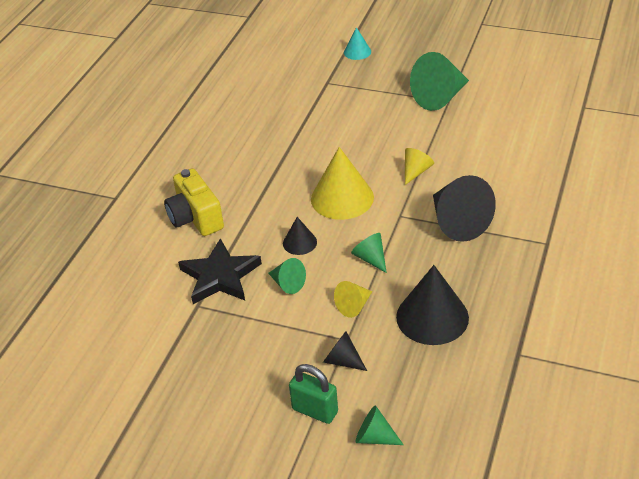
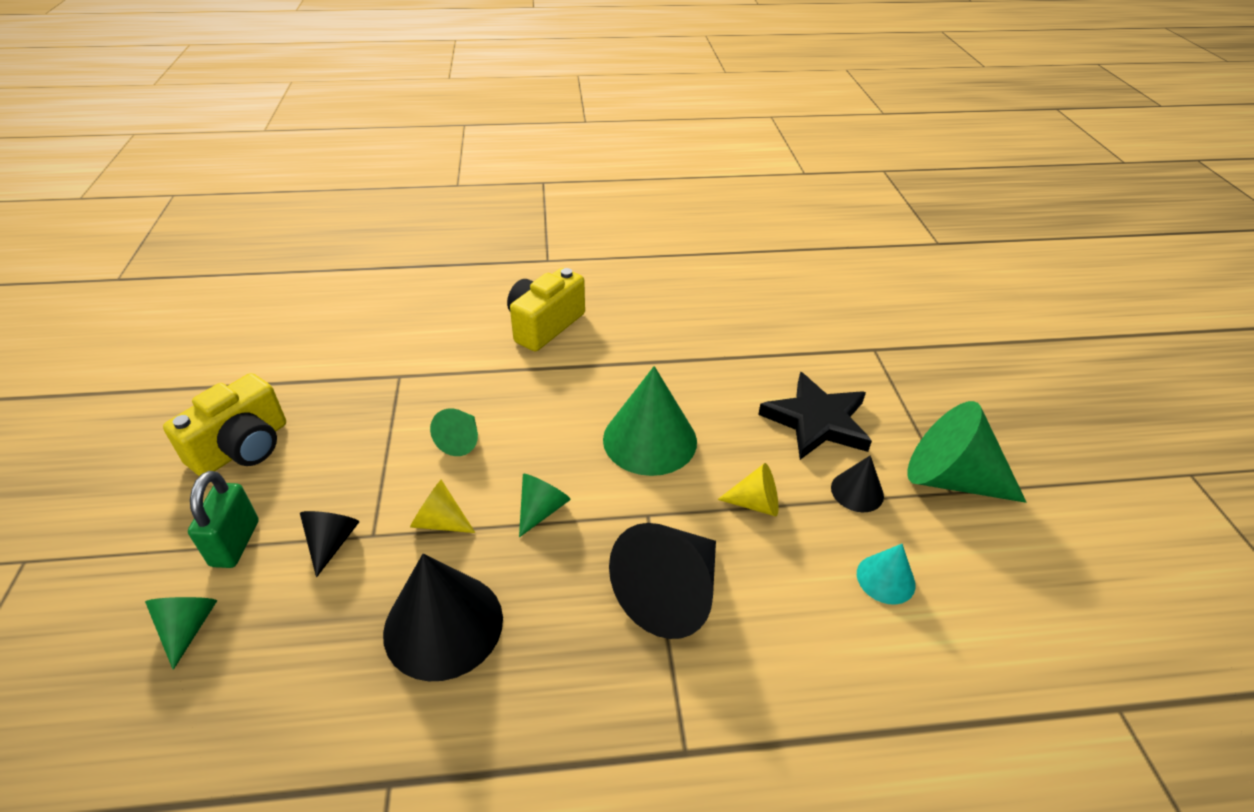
camera: 60 degrees right, 0 degrees up
black star [178,238,262,304] -> black star moved to [758,372,872,460]
black cone [283,217,317,255] -> black cone moved to [831,455,884,512]
yellow cone [311,147,374,220] -> green cone [603,366,697,476]
turquoise cone [344,27,371,60] -> turquoise cone moved to [857,544,916,605]
none -> yellow camera [163,373,286,476]

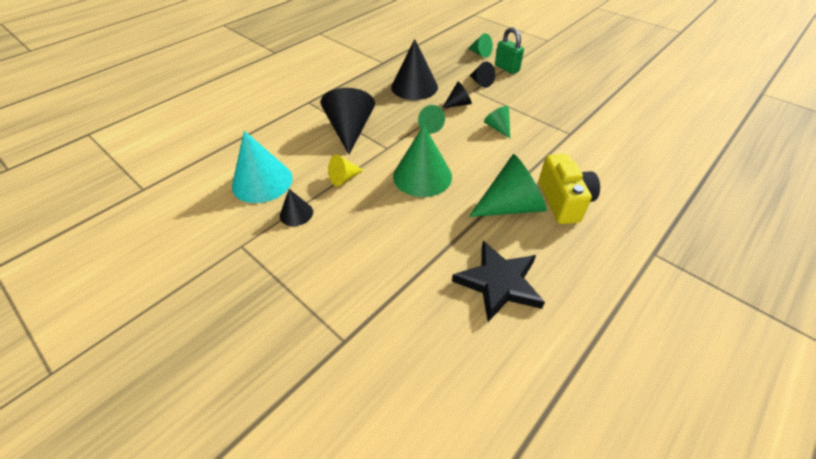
camera: 140 degrees right, 5 degrees up
yellow camera [163,373,286,476] -> none
yellow cone [410,480,475,533] -> black cone [442,81,472,108]
black star [758,372,872,460] -> black star moved to [452,241,545,322]
turquoise cone [857,544,916,605] -> turquoise cone [232,131,293,203], size x1.92
green cone [907,401,1026,503] -> green cone moved to [469,154,547,217]

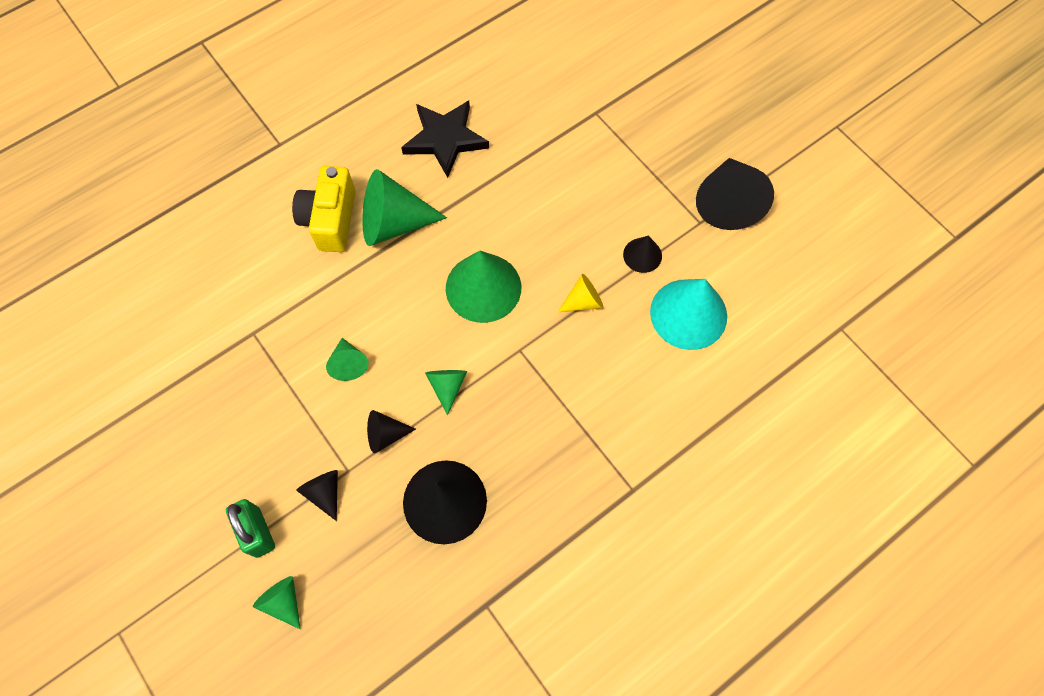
camera: 170 degrees left, 20 degrees up
black cone [321,88,375,154] -> black cone moved to [696,158,774,230]

